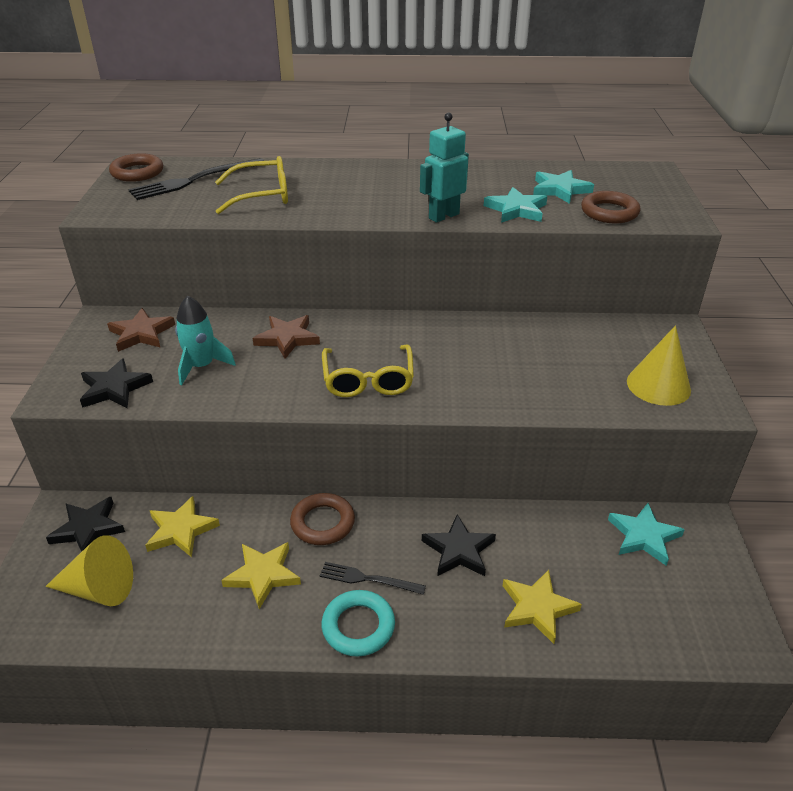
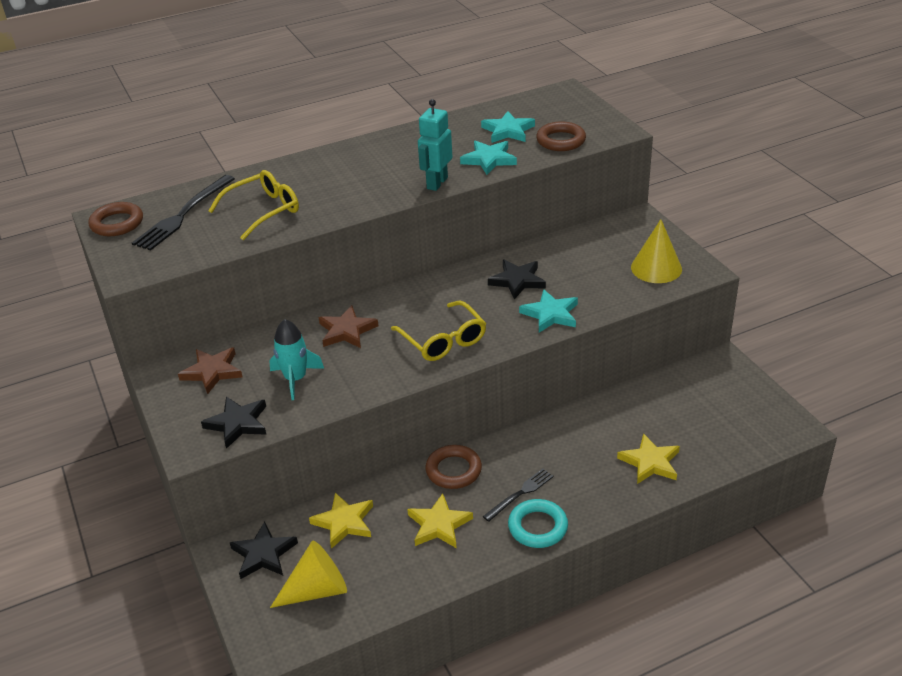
camera: 25 degrees left, 0 degrees up
black fork [320,562,426,595] -> black fork turned 150 degrees clockwise [483,469,554,522]
black star [422,514,496,576] -> black star moved to [488,260,546,300]
turquoise star [608,503,685,566] -> turquoise star moved to [519,289,578,333]

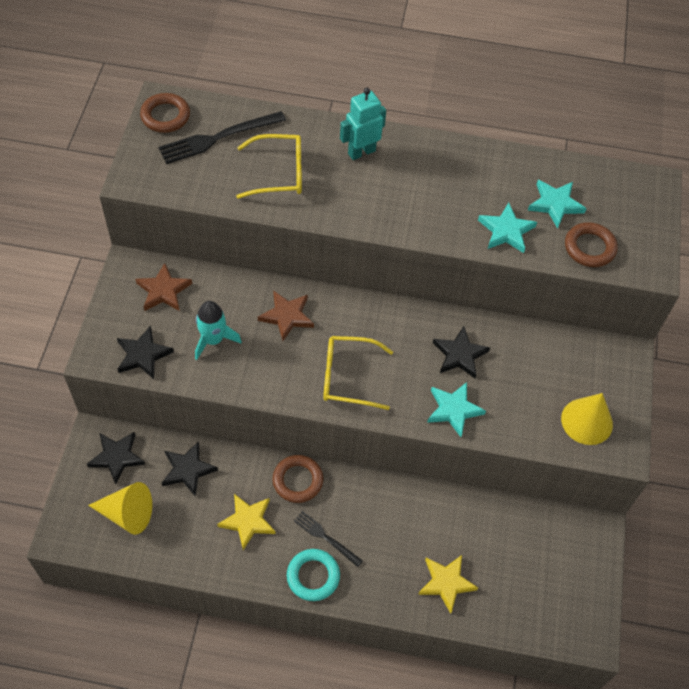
camera: 30 degrees right, 20 degrees up
yellow star [309,493,373,549] -> black star [162,441,218,496]
yellow glasses [391,301,486,361] -> yellow glasses turned 90 degrees clockwise [323,336,393,410]
turquoise robot [418,99,452,191] -> turquoise robot moved to [340,88,386,160]
black fork [483,469,554,522] -> black fork turned 135 degrees counterclockwise [294,511,363,567]

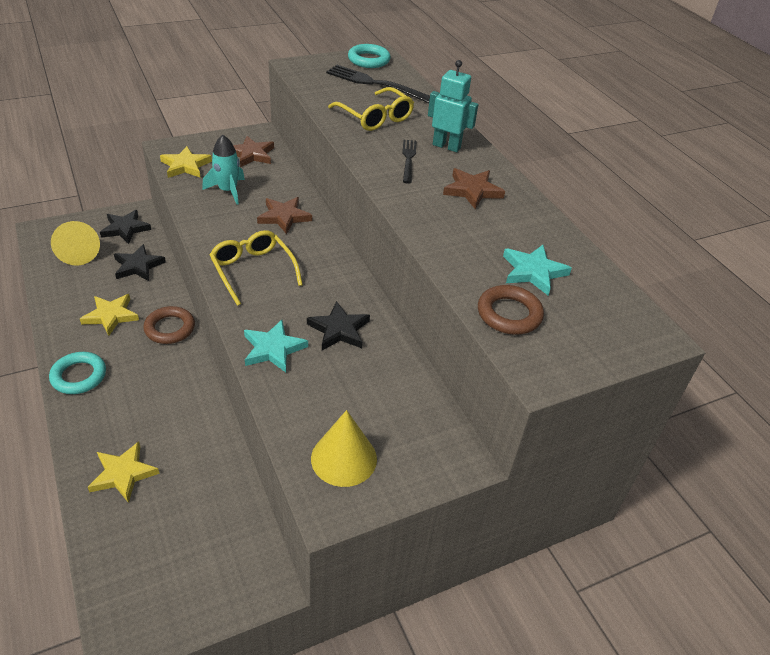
camera: 55 degrees right, 15 degrees down
black star [117,326,174,379] -> yellow star [160,146,212,178]
brown ring [140,93,190,133] -> turquoise ring [348,44,391,68]
black fork [294,511,363,567] -> black fork moved to [402,140,416,184]
turquoise star [478,203,537,253] -> none
none -> brown star [443,168,505,209]

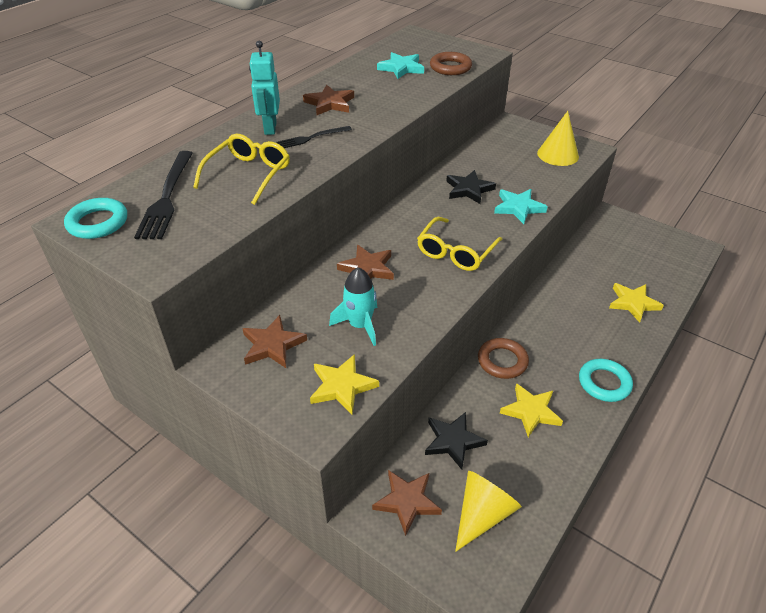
camera: 115 degrees left, 0 degrees up
black star [100,210,151,244] -> brown star [372,470,442,536]

